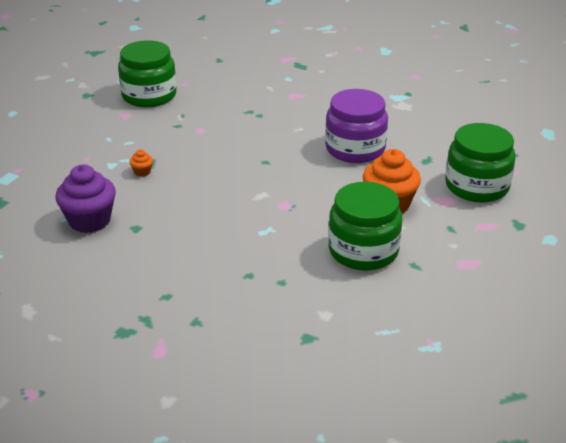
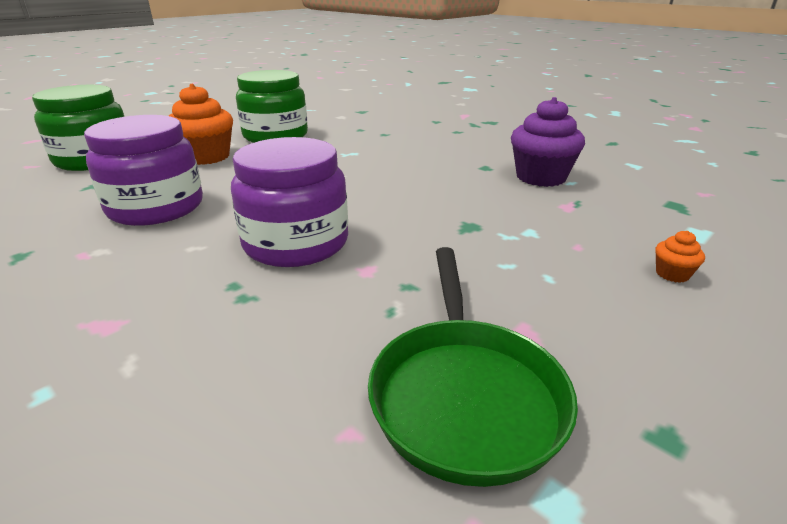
camera: 165 degrees left, 5 degrees down
green jar [118,40,177,107] -> green pan [368,247,578,487]
orange cupcake [129,149,153,177] -> orange cupcake moved to [655,231,705,283]
none -> purple jar [231,137,348,267]

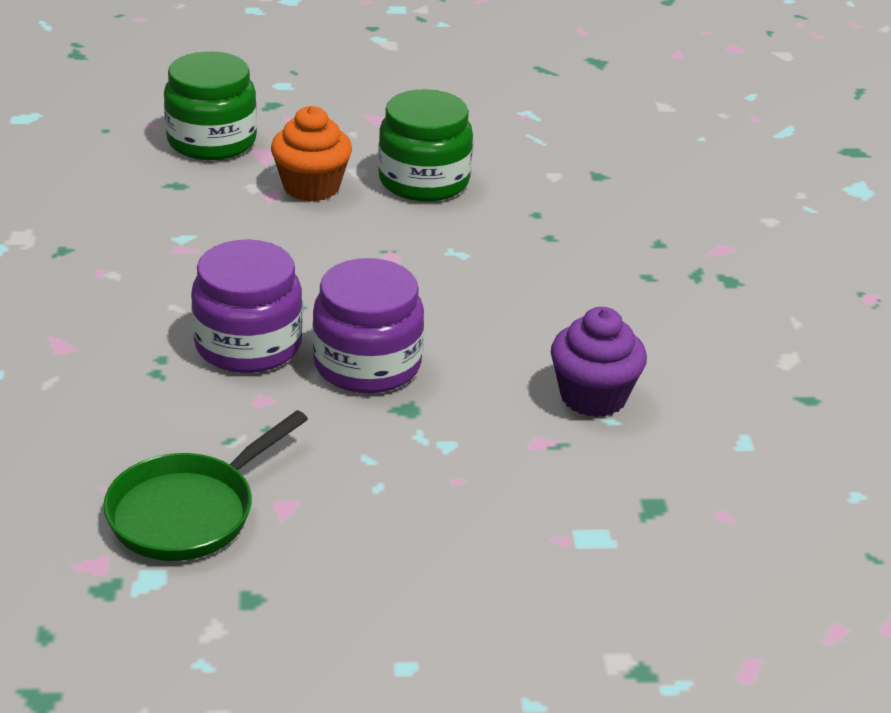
camera: 40 degrees right, 5 degrees up
purple jar [84,115,203,226] -> purple jar moved to [312,258,424,393]
orange cupcake [655,231,705,283] -> none

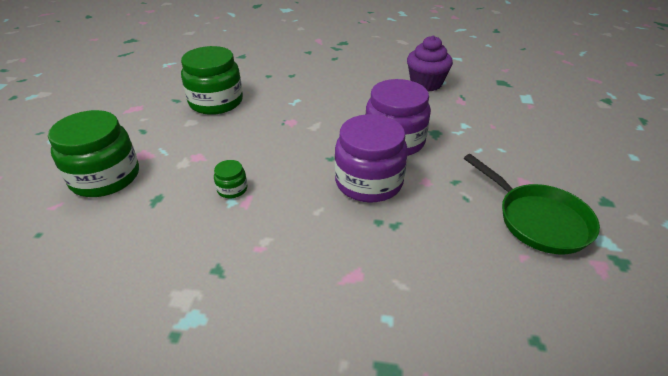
camera: 75 degrees left, 5 degrees up
orange cupcake [271,106,352,202] -> none
none -> green jar [214,160,247,198]

